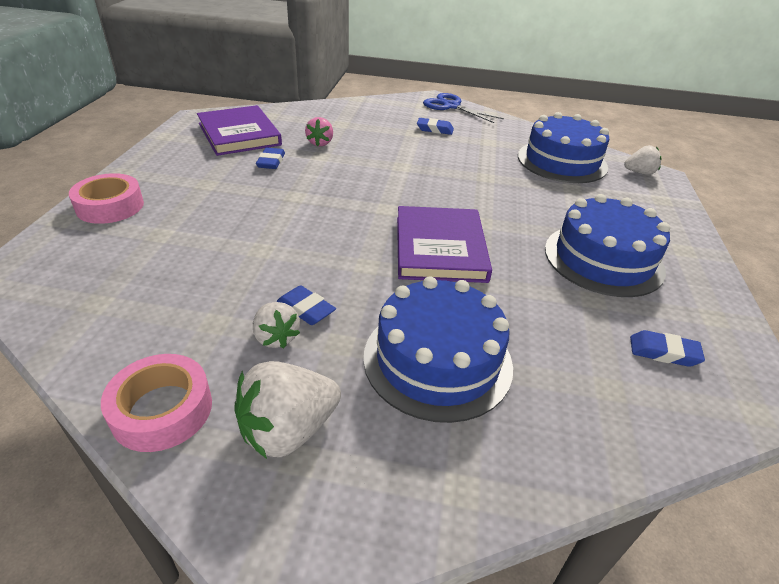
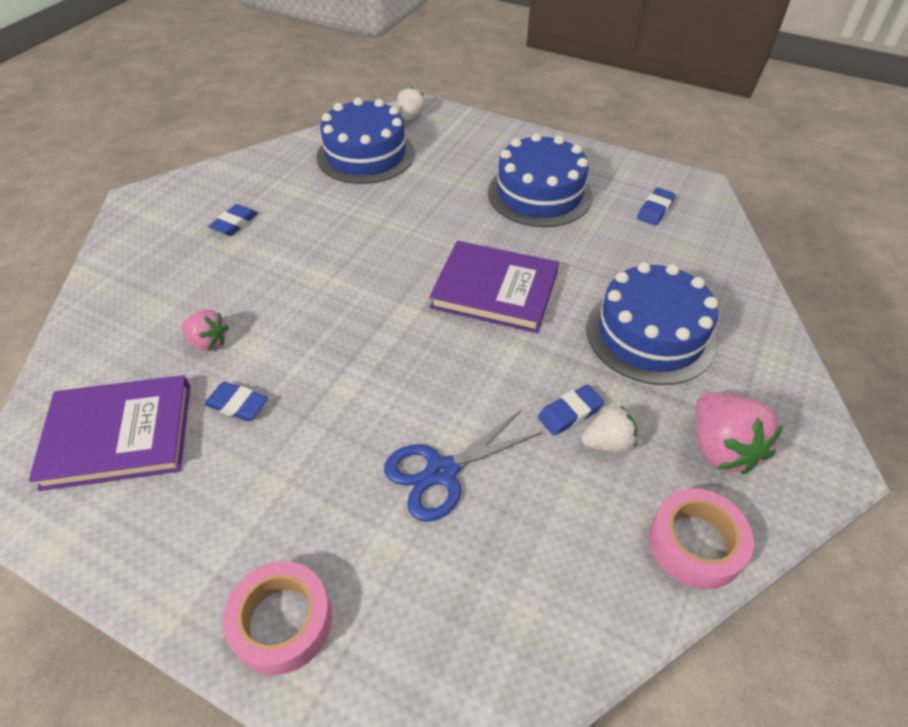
camera: 70 degrees left, 10 degrees up
white strawberry [235,361,341,459] -> pink strawberry [696,392,783,474]
blue scissors [423,93,504,123] -> blue scissors moved to [384,409,542,522]

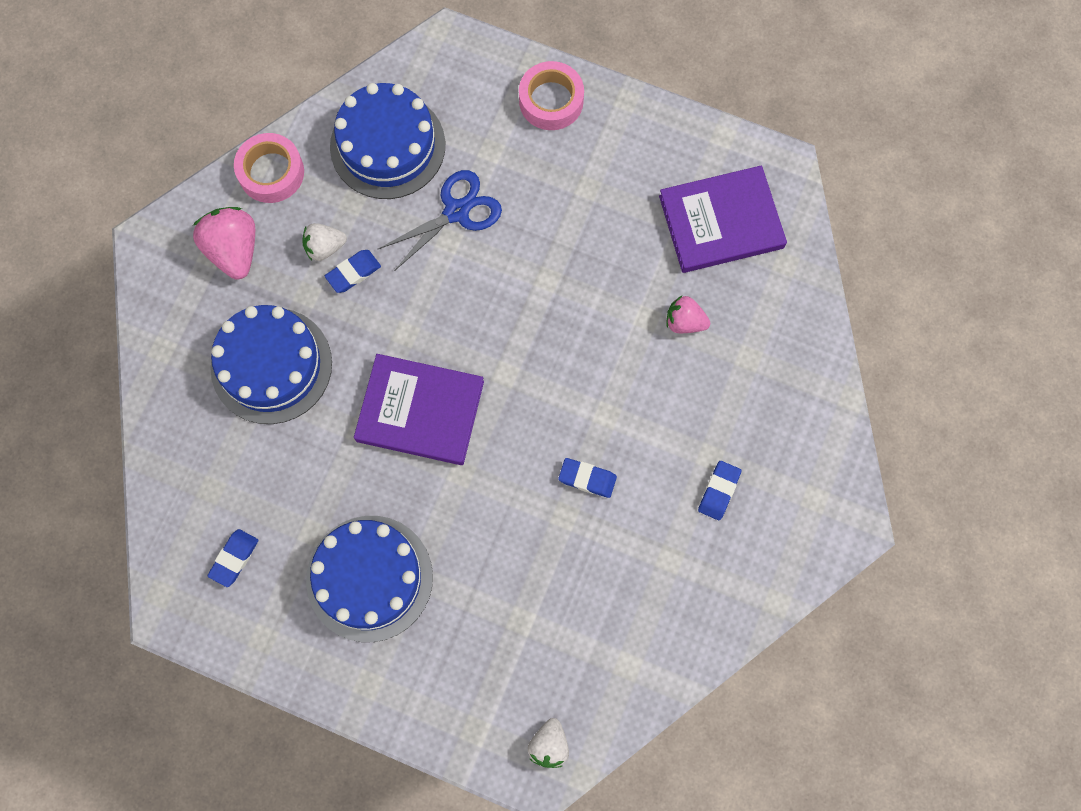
camera: 175 degrees right, 25 degrees up
blue eraser [204,382,268,421] -> blue eraser moved to [558,458,617,498]
blue cake [317,98,415,184] -> blue cake moved to [330,83,445,199]

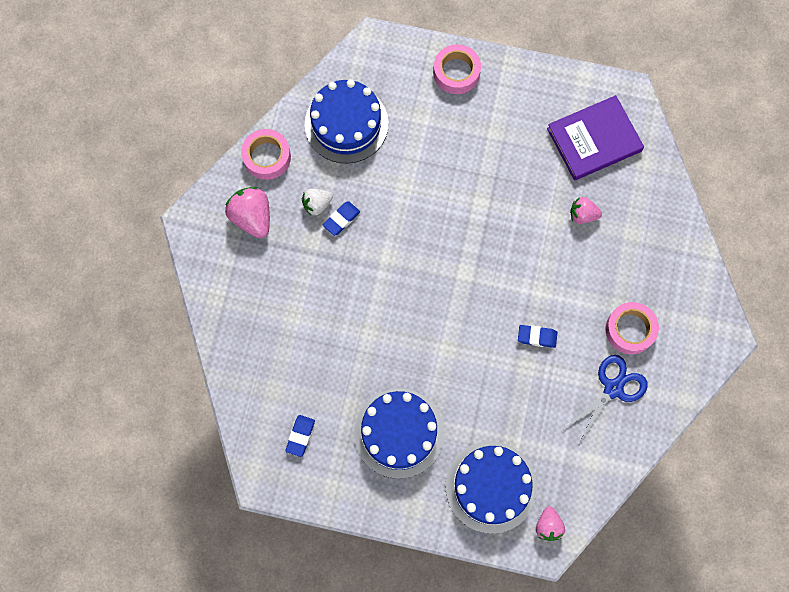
camera: 10 degrees left, 0 degrees up
blue cake [210,305,332,424] -> blue cake moved to [446,441,537,534]
purple book [354,354,484,465] -> none
blue scissors [378,170,502,271] -> blue scissors moved to [564,355,648,443]
white strawberry [527,718,569,768] -> pink strawberry [536,506,565,541]
blue eraser [698,461,741,520] -> pink tape [606,302,659,354]

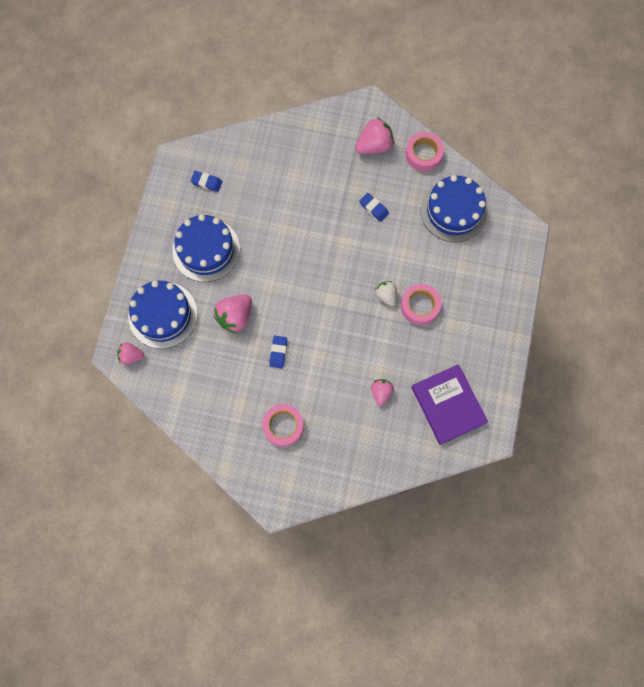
camera: 90 degrees right, 0 degrees up
white strawberry [302,189,333,215] -> white strawberry moved to [375,281,397,306]
pink tape [433,44,481,94] -> pink tape moved to [401,284,442,325]
blue scissors [564,355,648,443] -> none
none -> pink strawberry [214,295,252,334]

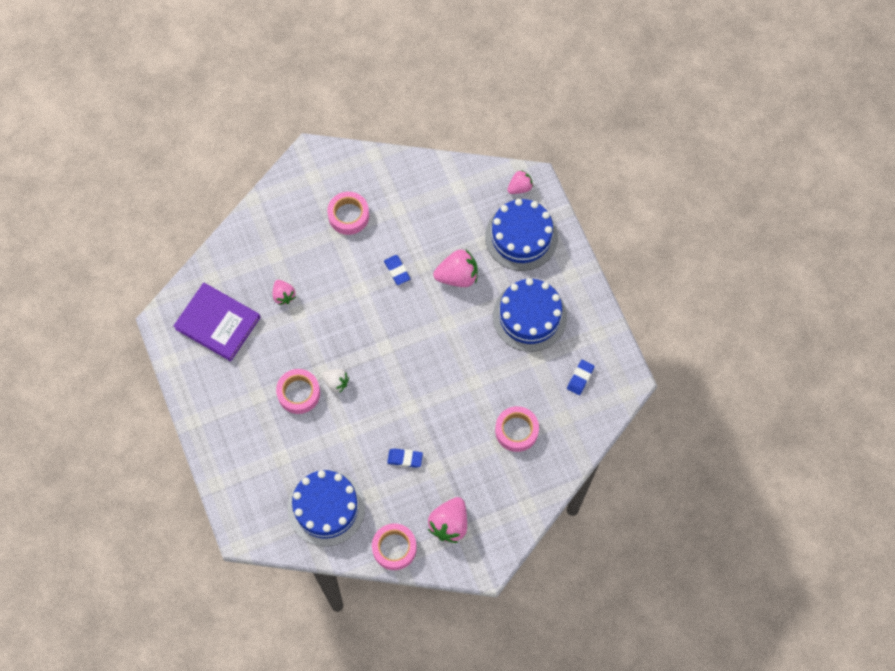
camera: 145 degrees right, 5 degrees down
blue eraser [190,171,223,192] -> blue eraser turned 45 degrees counterclockwise [567,360,595,395]
pink strawberry [214,295,252,334] -> pink strawberry turned 75 degrees clockwise [433,249,478,287]
none -> pink tape [495,406,539,452]

